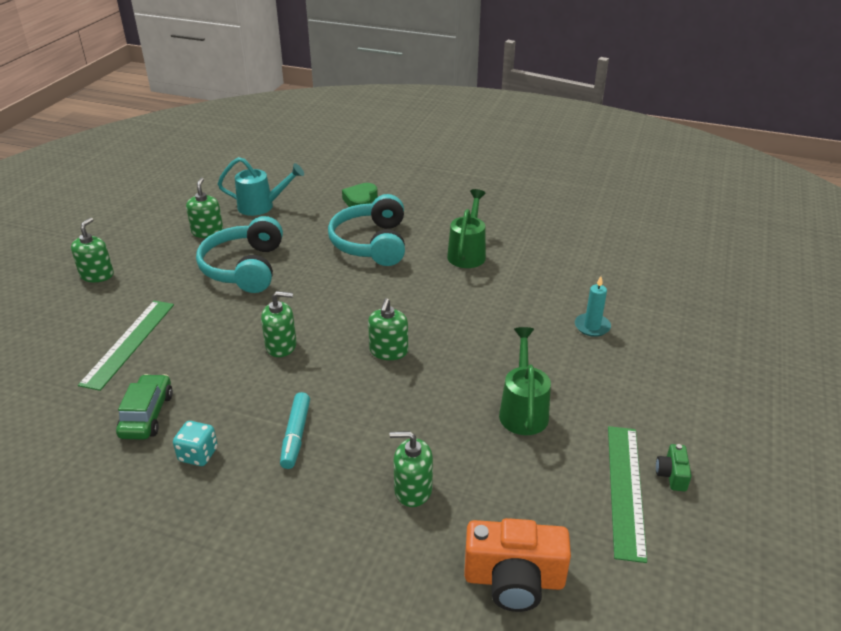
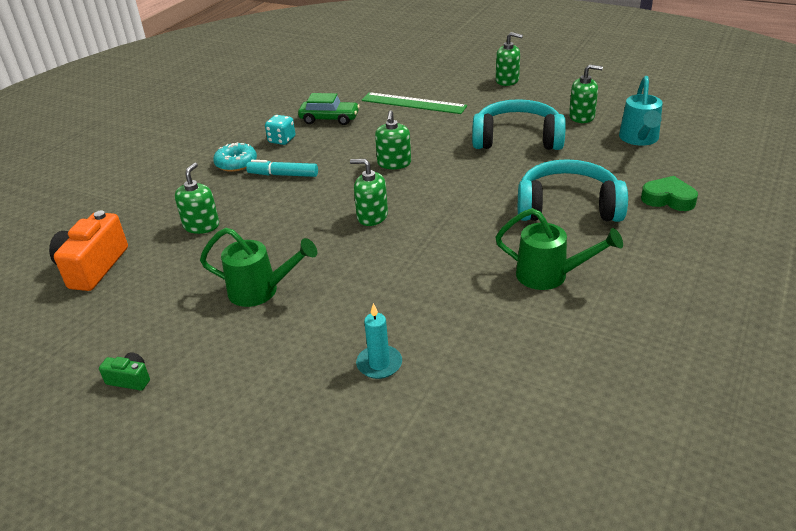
camera: 100 degrees right, 0 degrees up
green ruler [608,426,647,563] -> none
none -> turquoise donut [213,142,257,172]

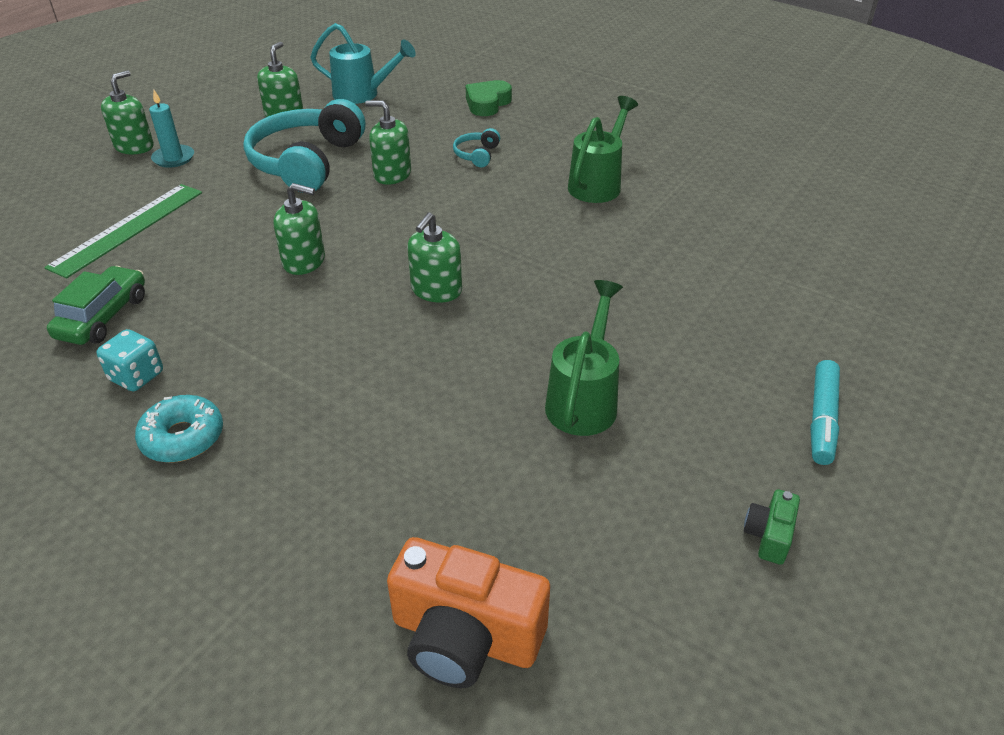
camera: 85 degrees left, 5 degrees up
green soap dispenser [175,163,219,234] -> green soap dispenser moved to [365,100,411,185]
turquoise marker [246,160,318,177] -> turquoise marker moved to [810,360,840,465]
turquoise candle [356,303,402,379] -> turquoise candle moved to [149,90,194,168]
turquoise headphones [518,159,628,222] -> turquoise headphones [453,128,500,167], size x0.42

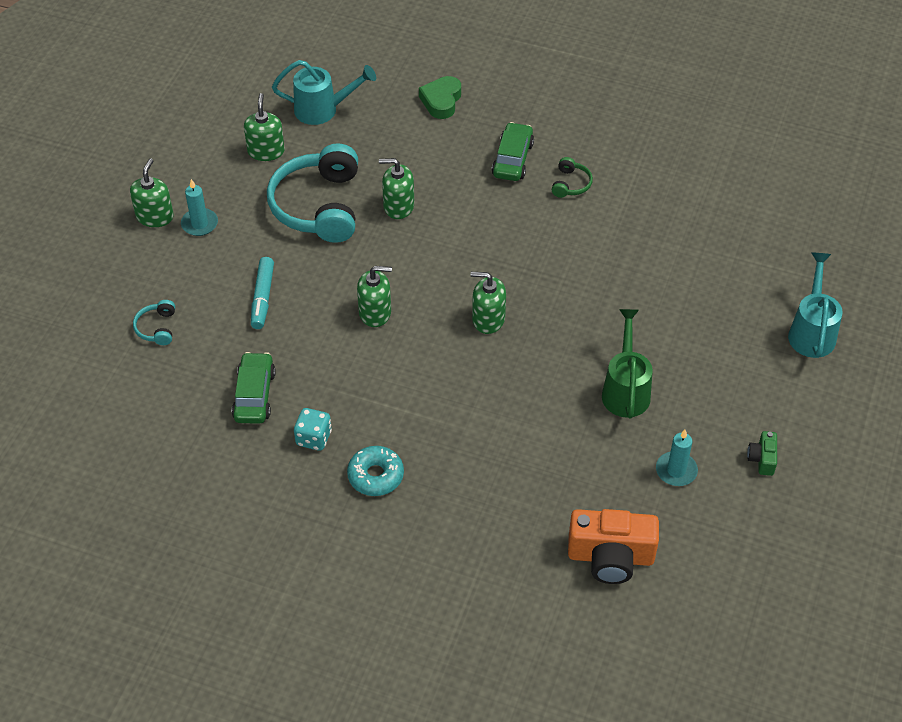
camera: 15 degrees left, 10 degrees up
green ruler [44,184,202,278] -> none
green soap dispenser [407,212,462,303] -> green soap dispenser turned 90 degrees clockwise [471,272,506,334]
turquoise headphones [453,128,500,167] -> turquoise headphones moved to [133,300,175,345]
green watering can [568,96,638,203] -> green headphones [552,157,593,198]
turquoise marker [810,360,840,465] -> turquoise marker moved to [251,257,274,329]
none -> green car [492,122,534,181]
none -> turquoise candle [656,430,698,486]
none -> turquoise watering can [788,252,842,358]

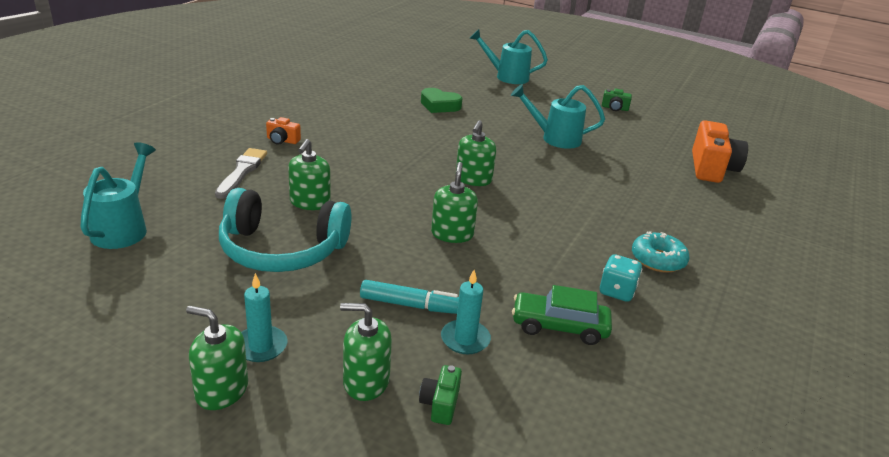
camera: 85 degrees left, 20 degrees down
turquoise headphones [133,300,175,345] -> green camera [419,365,462,425]
green soap dispenser [244,93,285,161] -> green soap dispenser moved to [340,303,392,401]
green heart [419,76,461,119] -> green heart moved to [421,88,462,113]
green car [492,122,534,181] -> orange camera [266,117,301,145]
green headphones [552,157,593,198] -> none
green watering can [602,309,653,419] -> turquoise watering can [511,84,605,149]
turquoise candle [656,430,698,486] -> turquoise candle moved to [441,270,491,354]
none -> grey brush [215,148,267,199]

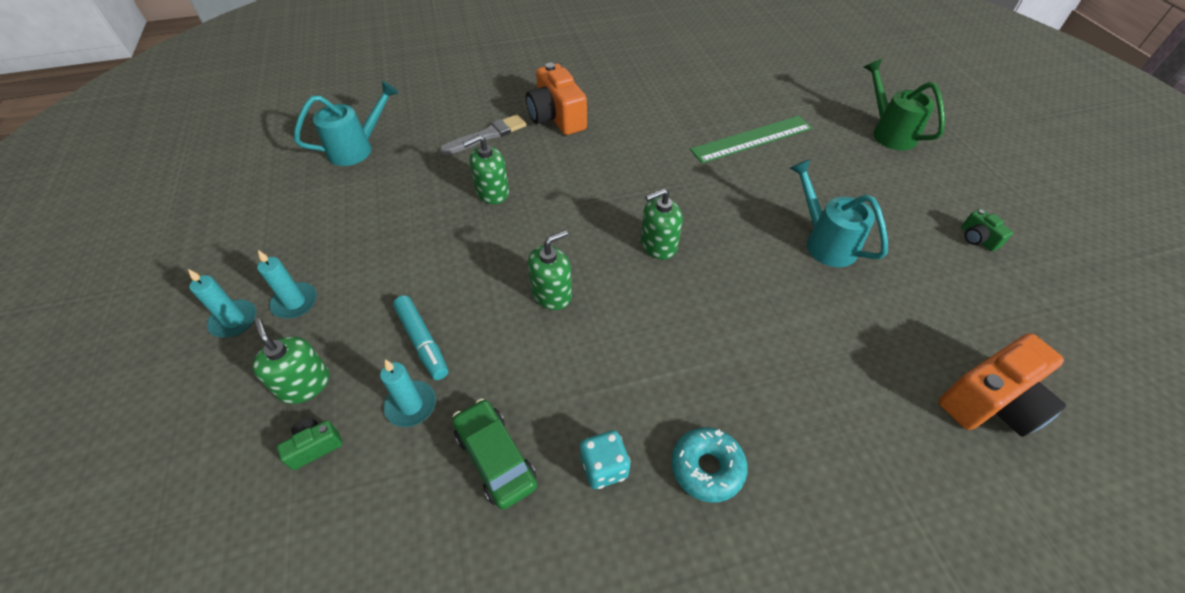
camera: 50 degrees right, 20 degrees up
green soap dispenser [186,306,248,410] -> turquoise candle [188,269,256,337]
turquoise headphones [219,188,351,272] -> none
orange camera [266,117,301,145] -> orange camera [526,63,587,135], size x2.09
green heart [421,88,462,113] -> green ruler [690,116,812,163]
turquoise watering can [469,29,548,84] -> green watering can [864,59,945,150]

